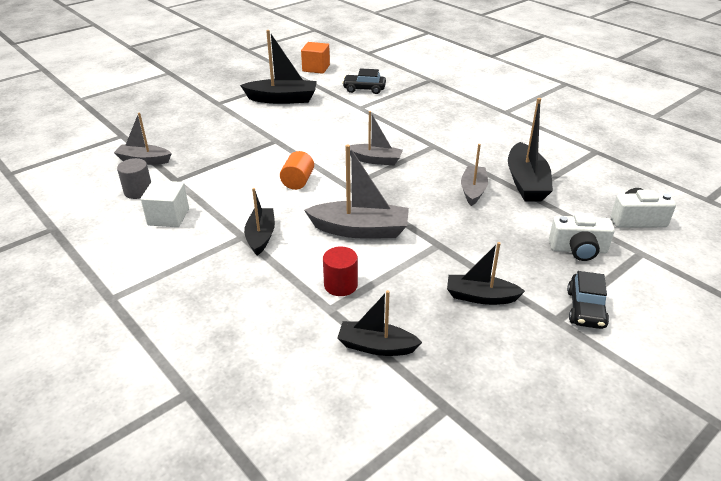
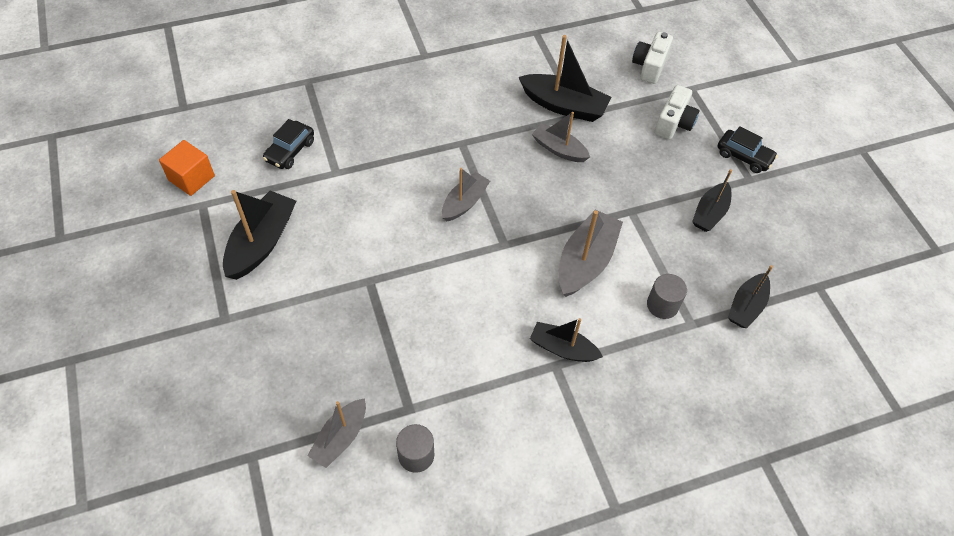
camera: 70 degrees left, 20 degrees up
white cube [141,180,189,227] -> none
orange cylinder [280,151,314,190] -> none
red cylinder [323,247,358,296] -> grey cylinder [647,274,687,319]

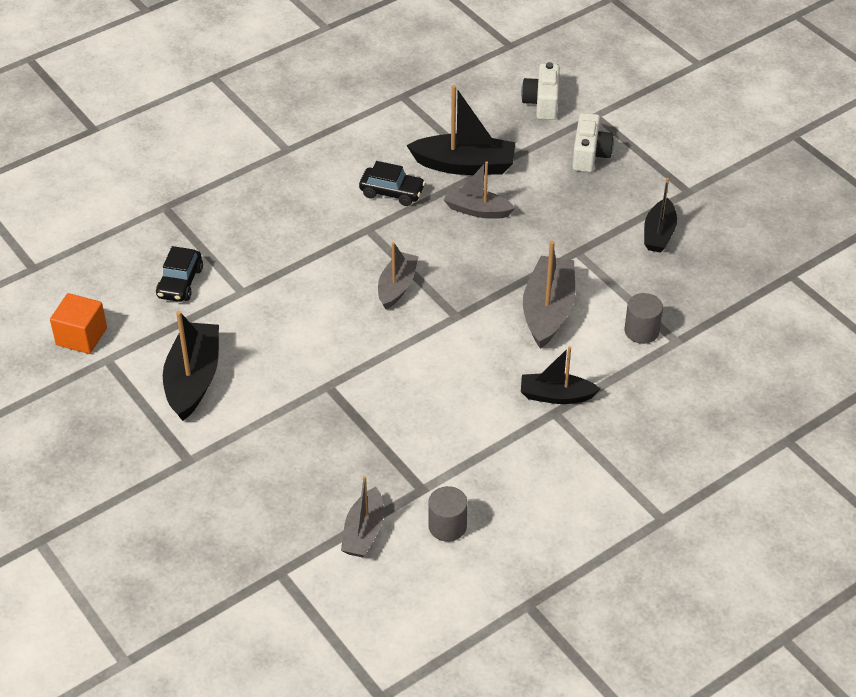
camera: 15 degrees left, 10 degrees down
black car [718,126,778,173] -> black car moved to [359,161,426,206]
black boat [728,265,773,328] -> none

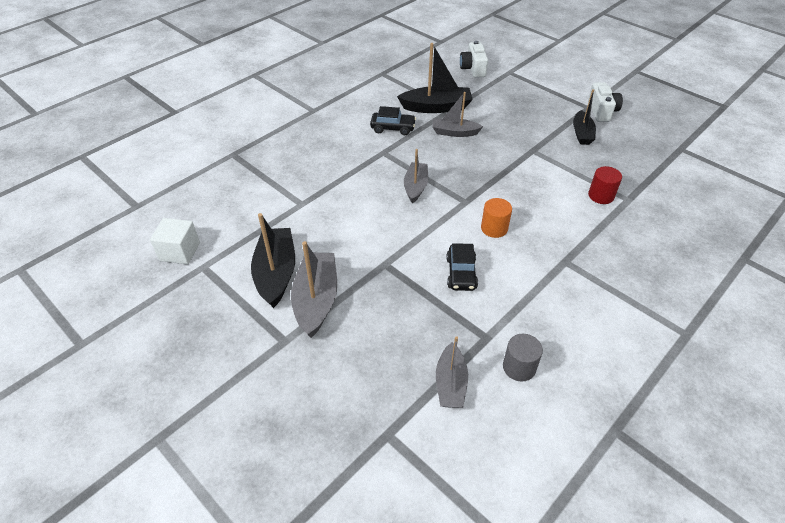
camera: 10 degrees left, 0 degrees up
orange cube [50,293,107,354] -> white cube [150,218,200,264]
black car [156,246,203,302] -> black car moved to [446,243,478,291]
black boat [521,346,600,404] -> none
grey boat [523,241,575,349] -> grey boat moved to [291,241,337,338]
white camera [572,113,614,172] -> white camera moved to [588,82,623,122]
grey cylinder [625,293,663,344] -> red cylinder [588,166,622,204]
none -> orange cylinder [481,198,512,238]

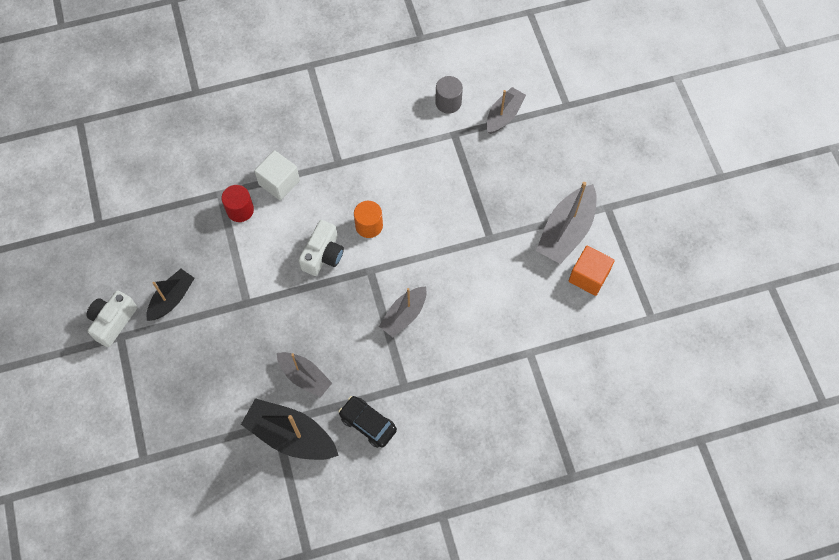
camera: 150 degrees left, 20 degrees up
white cube [150,218,200,264] -> white cube moved to [254,150,300,201]
black boat [251,213,295,308] -> orange cube [569,246,615,296]
black car [446,243,478,291] -> none
white camera [460,41,488,78] -> white camera moved to [299,220,344,276]

